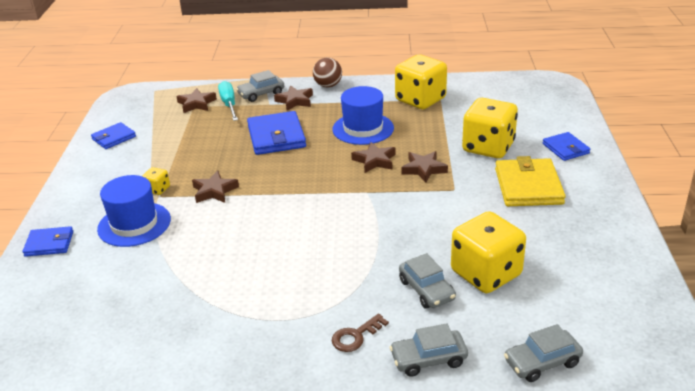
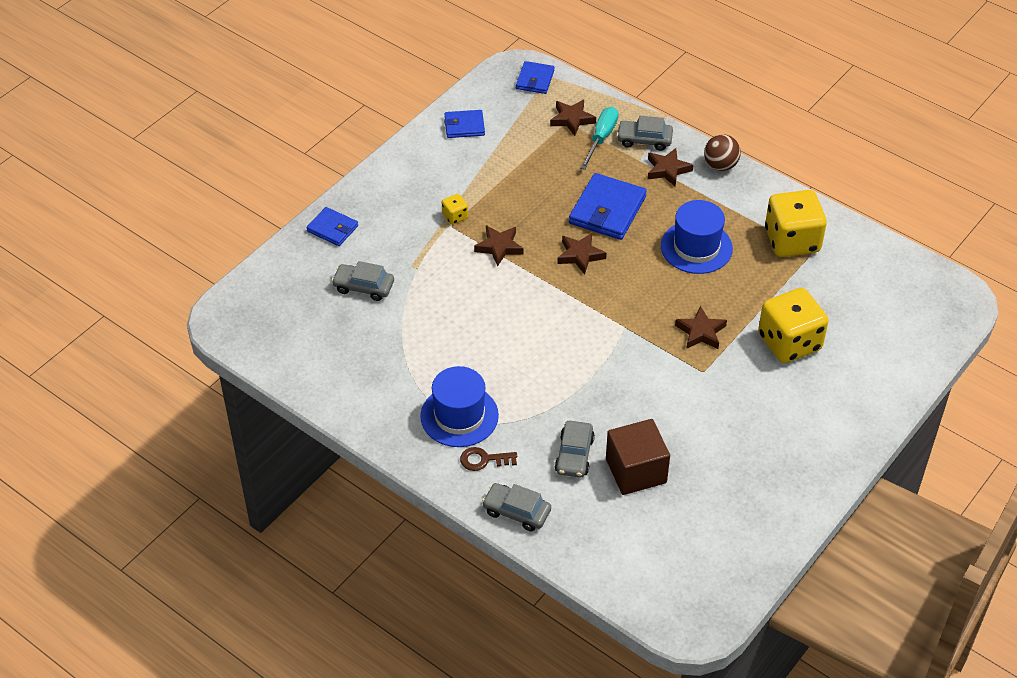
camera: 35 degrees right, 15 degrees up
blue hat [97,175,171,247] -> blue hat moved to [420,366,499,447]
brown star [351,142,396,173] -> brown star moved to [557,233,607,274]
yellow dice [451,211,526,293] -> brown cube [606,419,670,495]
yellow wallet [495,156,565,206] -> none
grey car [504,324,583,382] -> grey car moved to [331,261,394,301]
blue wallet [543,132,590,161] -> blue wallet moved to [516,61,555,94]

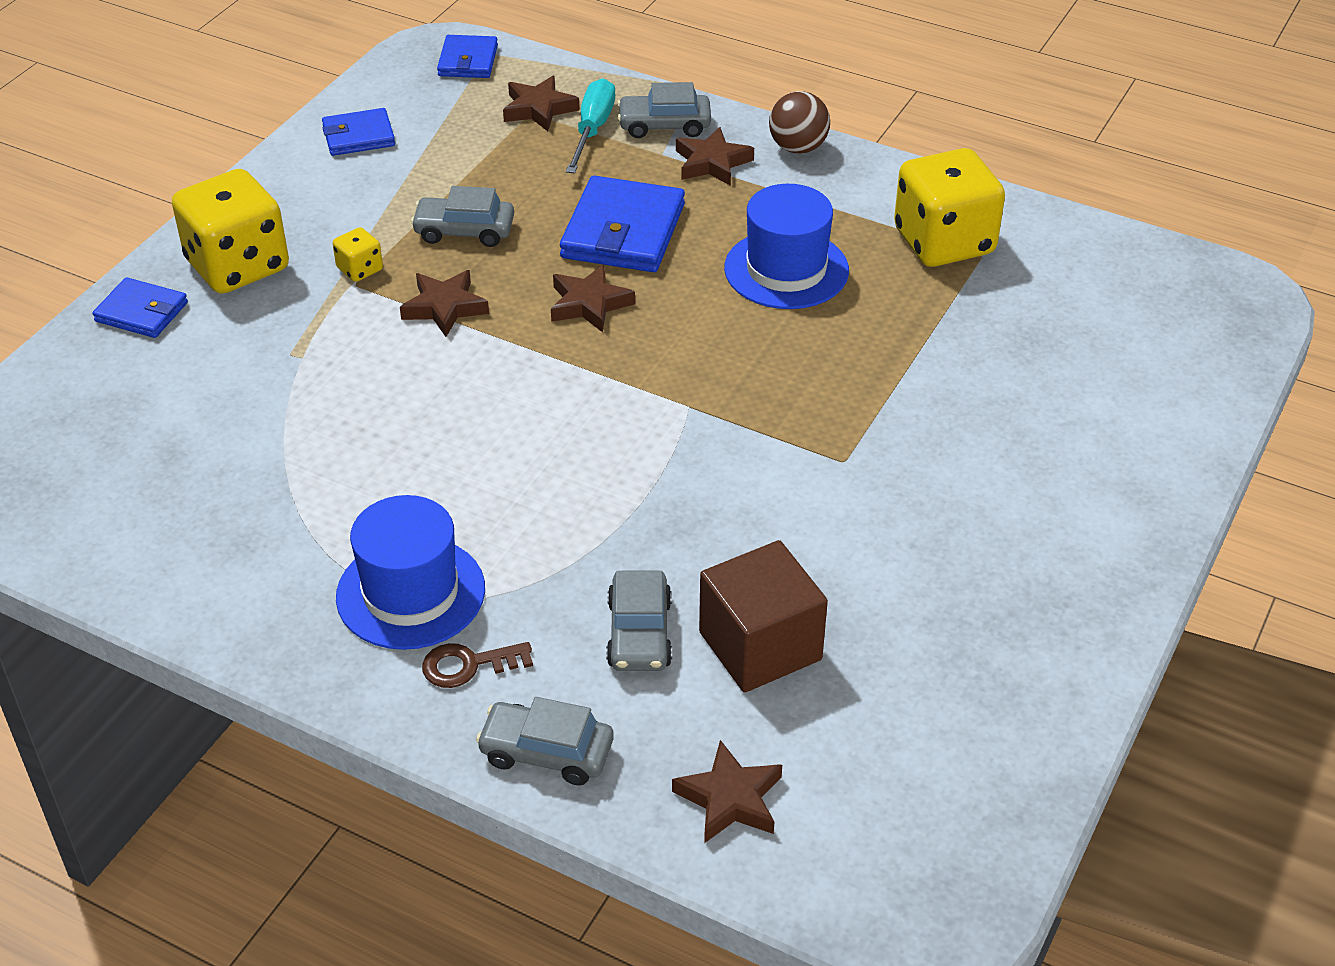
camera: 10 degrees left, 5 degrees down
grey car [331,261,394,301] -> grey car moved to [411,186,514,247]
brown star [675,306,727,349] -> brown star moved to [672,740,782,843]
yellow dice [758,288,828,363] -> yellow dice moved to [172,169,289,294]

